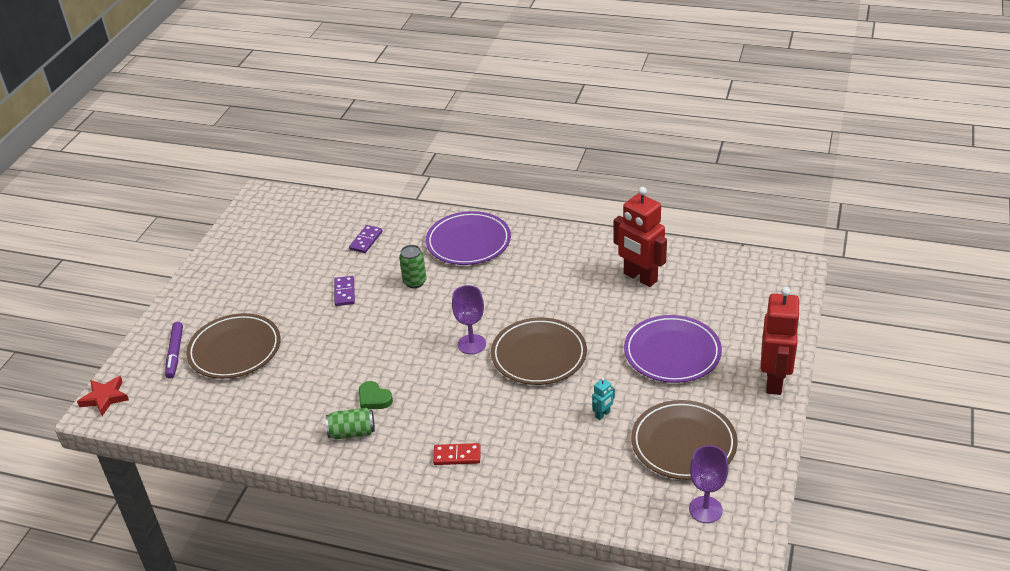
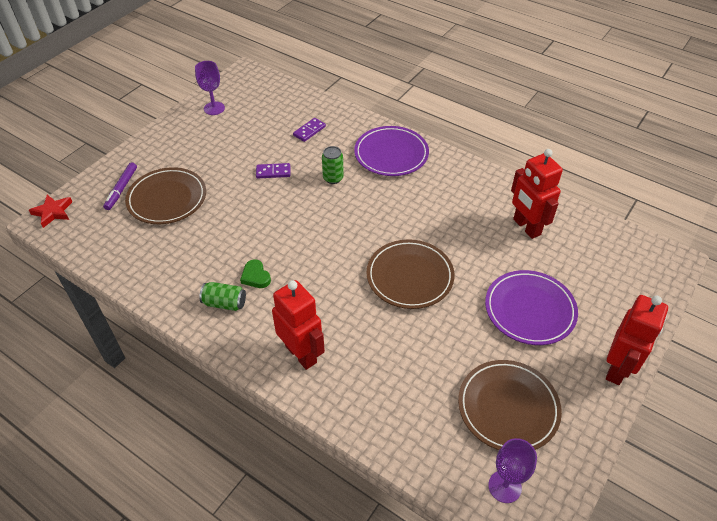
camera: 15 degrees right, 10 degrees up
purple domino [334,276,355,306] -> purple domino turned 75 degrees clockwise [256,163,290,179]
red domino [433,443,481,465] -> red robot [272,280,325,370]
purple goblet [452,285,486,354] -> purple goblet moved to [195,61,225,115]
turquoise robot [592,377,615,420] -> none

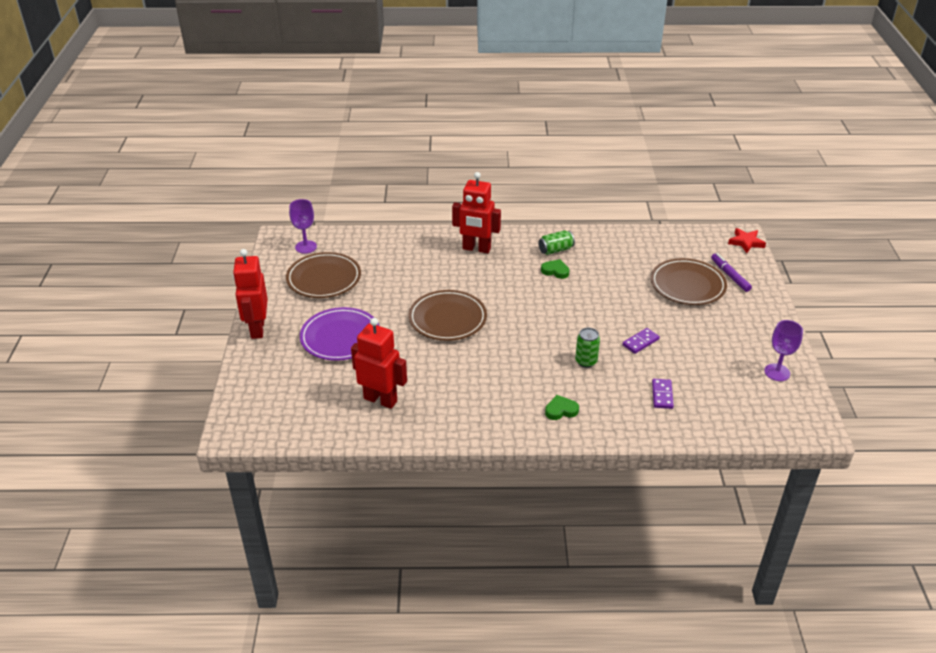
camera: 145 degrees right, 10 degrees down
purple plate [354,126,429,176] -> green heart [545,395,579,420]

